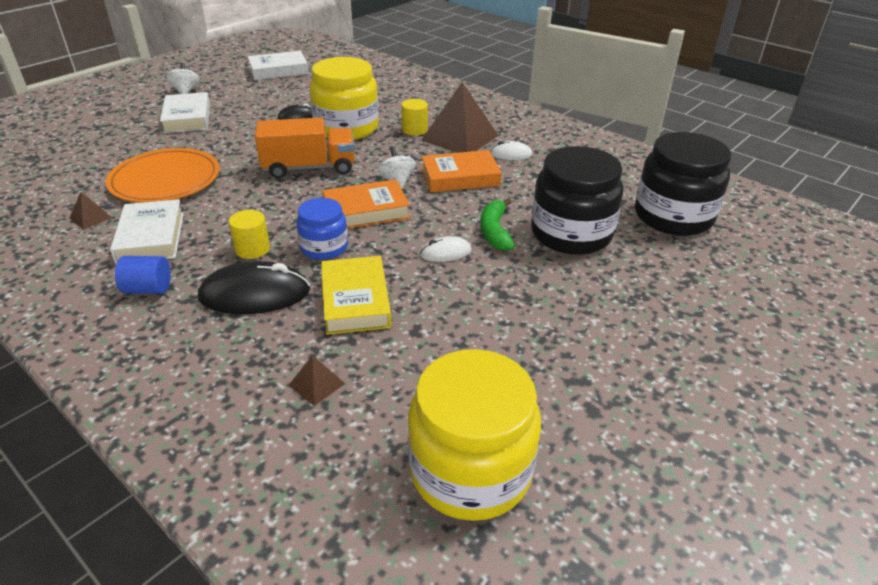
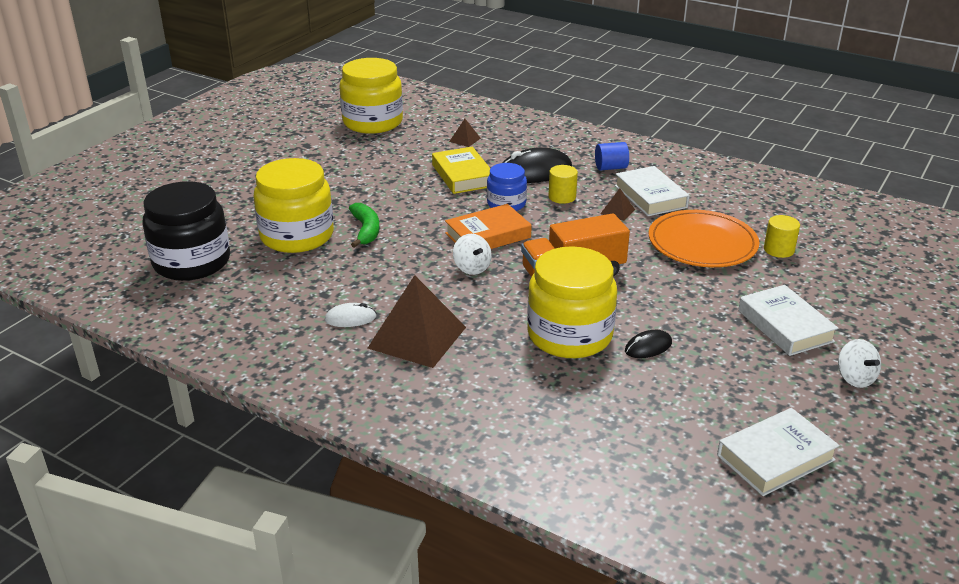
camera: 170 degrees right, 5 degrees down
brown pyramid [70,192,112,230] -> brown pyramid moved to [600,189,635,221]
yellow cylinder [401,99,428,135] -> yellow cylinder moved to [764,215,800,258]
white mouse [420,236,472,262] -> none
orange book [421,150,502,192] -> none
black jar [531,146,623,255] -> yellow jar [253,158,334,253]

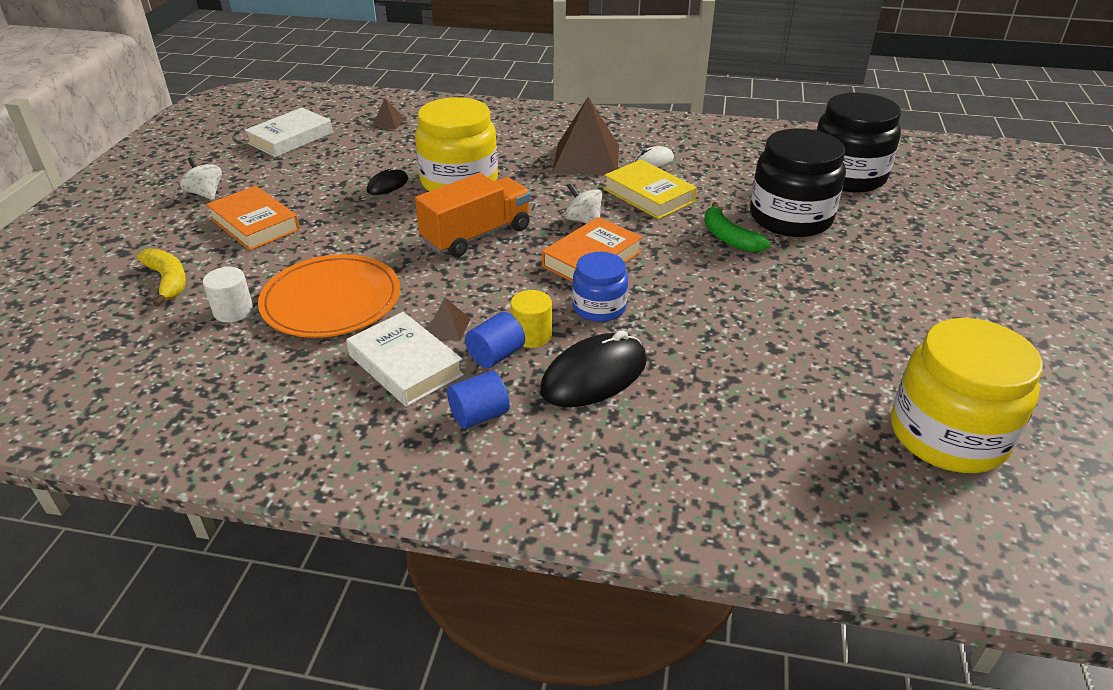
camera: 160 degrees right, 5 degrees up
yellow jar [253,158,334,253] -> black jar [750,128,846,237]
yellow book [432,147,491,194] -> yellow book moved to [604,159,697,219]
brown pyramid [449,119,481,147] -> brown pyramid moved to [372,98,405,129]
white book [738,285,839,356] -> orange book [206,186,300,251]
yellow cylinder [764,215,800,258] -> white cylinder [203,267,253,322]
none -> yellow banana [137,248,186,307]
none -> blue cylinder [465,312,525,368]

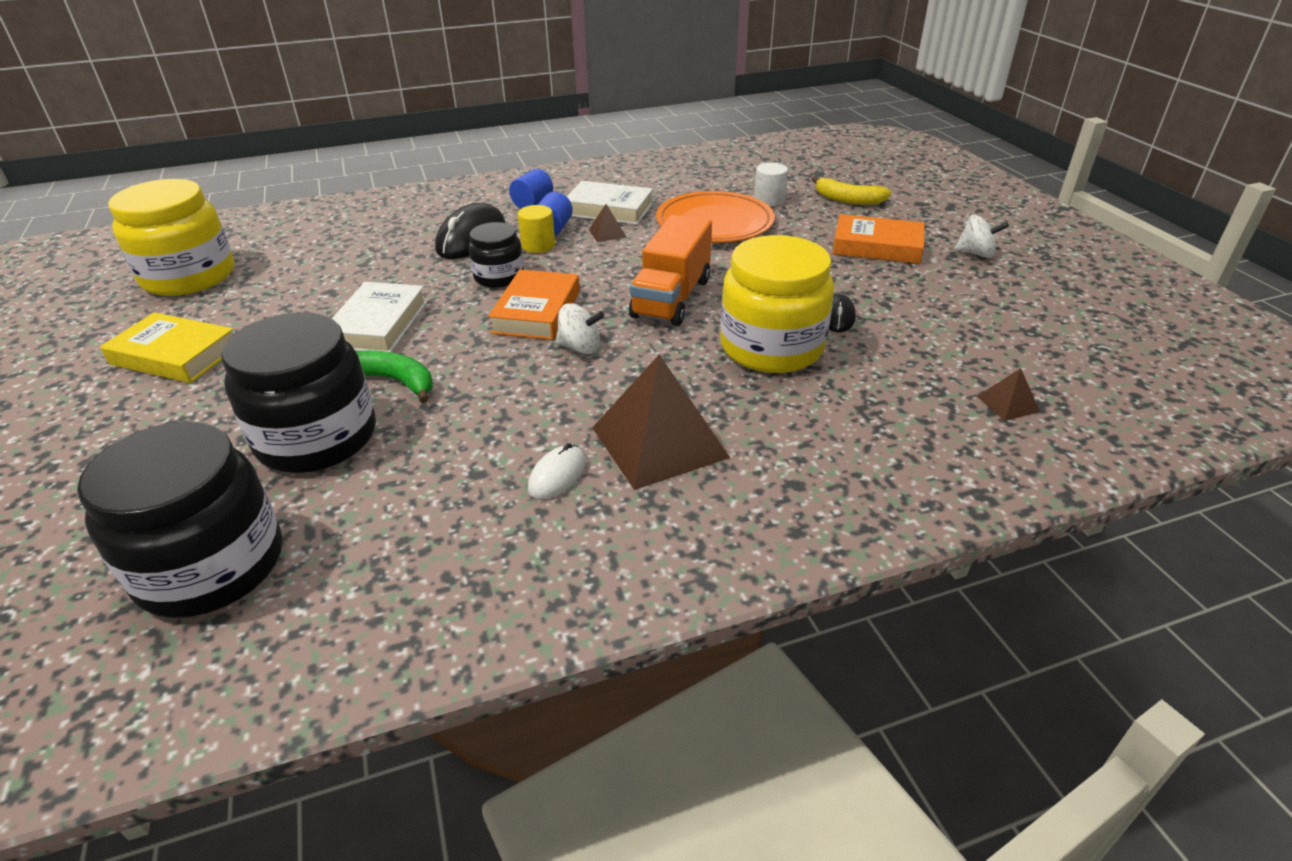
camera: 150 degrees right, 0 degrees up
white book [244,108,333,157] -> white book moved to [332,282,427,352]
blue jar [572,252,628,322] -> black jar [468,222,524,288]
yellow book [604,159,697,219] -> yellow book moved to [100,312,233,383]

